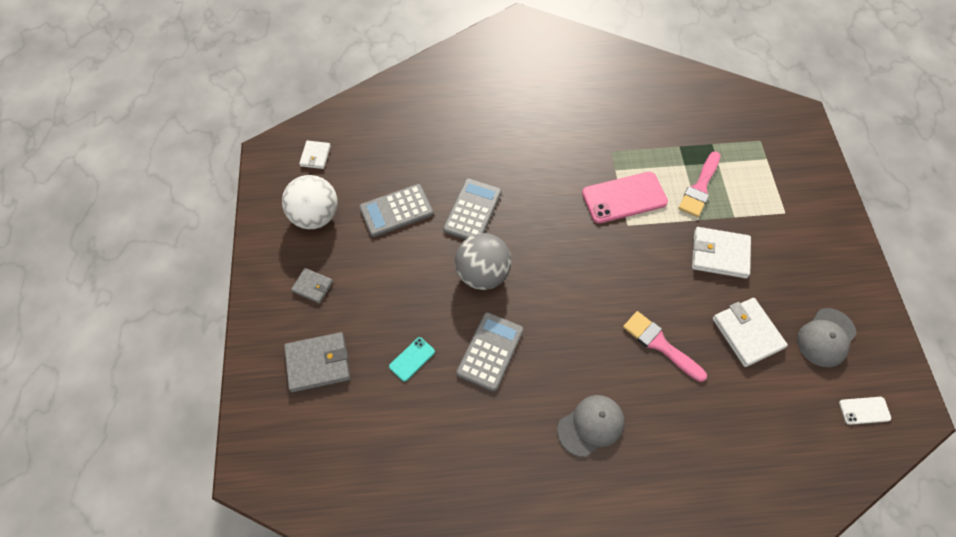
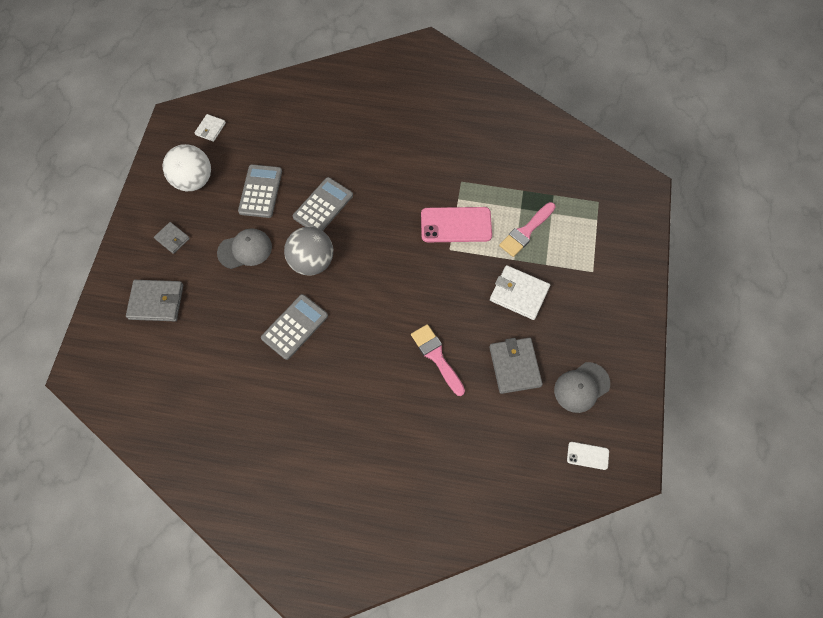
camera: 15 degrees right, 5 degrees up
grey calculator [359,184,434,237] -> grey calculator turned 105 degrees clockwise [238,164,282,218]
turquoise phone [389,337,435,382] -> none
grey cap [557,395,624,457] -> grey cap moved to [217,228,272,269]
white wallet [713,298,788,367] -> grey wallet [489,338,543,394]

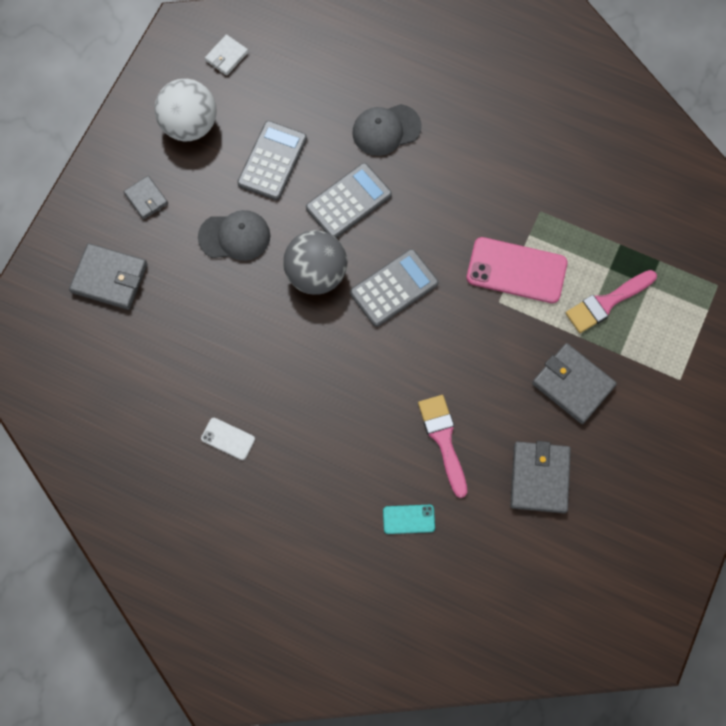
camera: 15 degrees right, 5 degrees up
grey calculator [261,294,328,360] -> grey calculator moved to [350,249,439,327]
white wallet [490,265,550,320] -> grey wallet [532,343,617,424]
grey cap [554,362,610,413] -> grey cap moved to [352,104,422,156]
white phone [567,442,609,470] -> white phone moved to [201,418,255,460]
none -> turquoise phone [383,505,435,534]

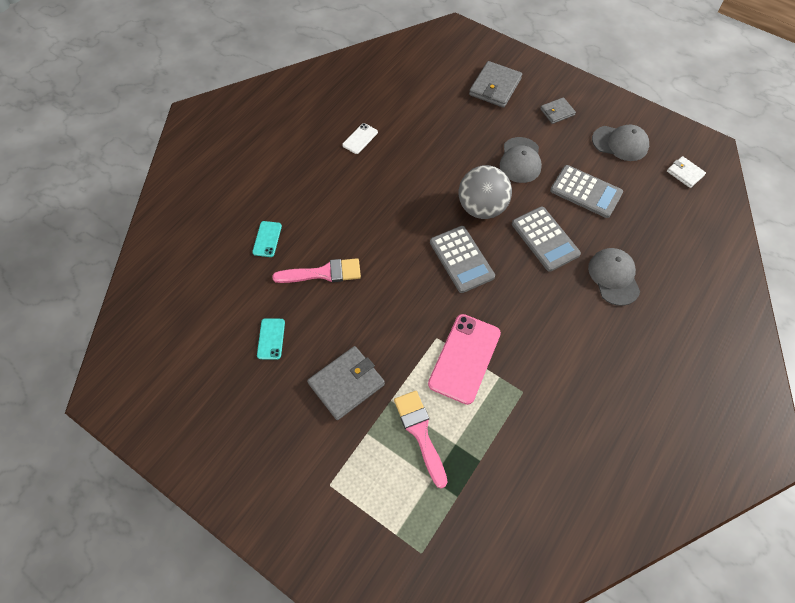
camera: 100 degrees right, 10 degrees down
white ball [154,79,217,141] -> grey cap [592,125,649,161]
grey wallet [510,441,571,513] -> turquoise phone [257,318,285,360]

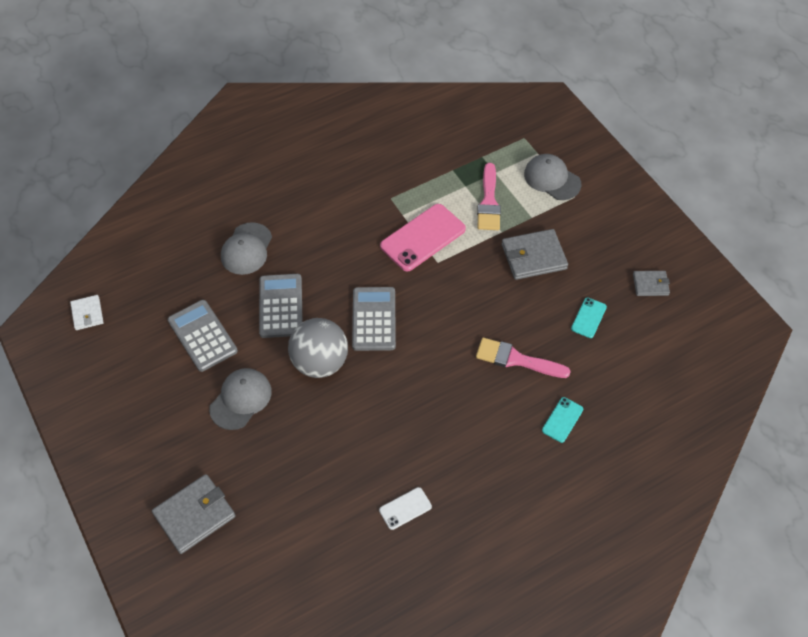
camera: 155 degrees left, 5 degrees down
grey wallet [540,97,576,124] -> grey wallet moved to [633,271,670,296]
grey cap [592,125,649,161] -> grey cap moved to [524,154,582,200]

